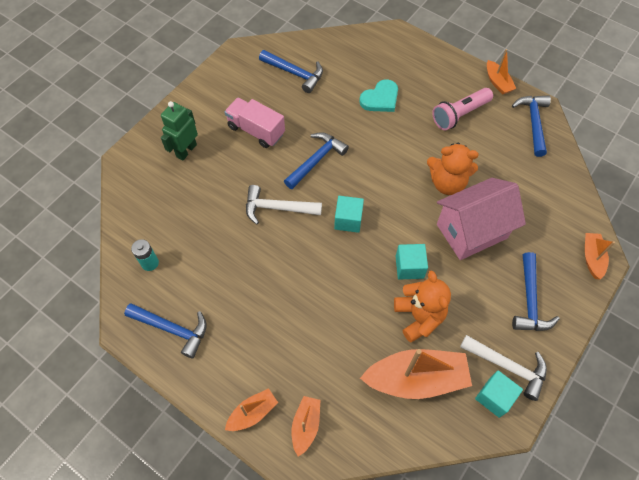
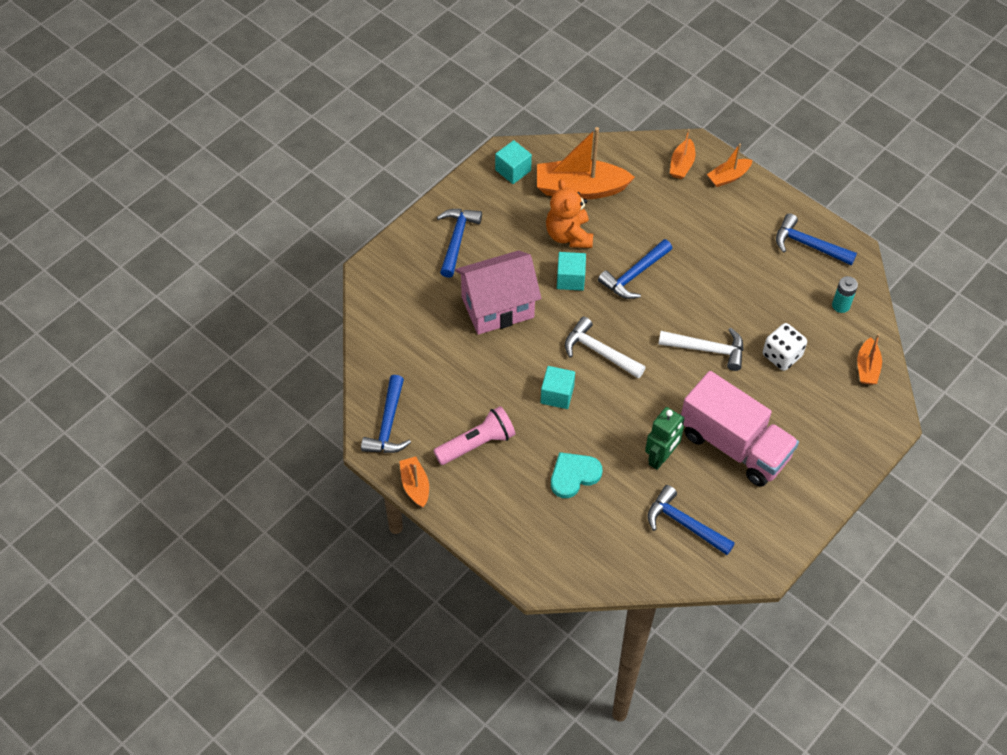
camera: 175 degrees left, 5 degrees down
green robot [161,101,198,161] -> green robot moved to [645,407,685,470]
pink truck [224,97,285,148] -> pink truck [681,371,799,487], size x1.56
blue hammer [284,132,349,189] -> blue hammer moved to [598,239,672,299]
turquoise cube [334,196,364,233] -> turquoise cube moved to [541,366,575,409]
orange teddy bear [427,143,479,195] -> none
white hammer [460,335,547,401] -> white hammer moved to [565,317,646,379]
orange boat [585,233,615,280] -> orange boat moved to [857,334,882,385]
none -> white dice [763,323,807,371]

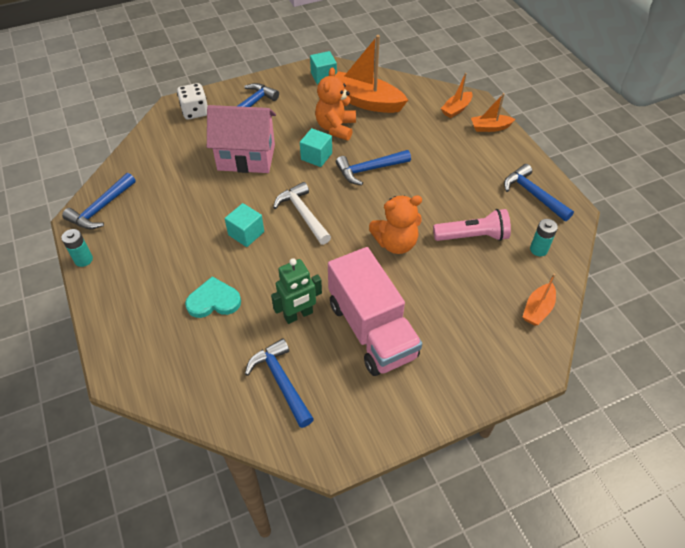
camera: 25 degrees right, 5 degrees down
orange boat [399,457,429,508] -> turquoise battery [61,229,93,267]
pink flashlight [433,406,515,465] -> pink flashlight moved to [433,209,511,241]
white hammer [658,328,743,371] -> orange teddy bear [369,195,422,254]
white dice [763,323,807,371] -> white dice moved to [177,83,208,119]

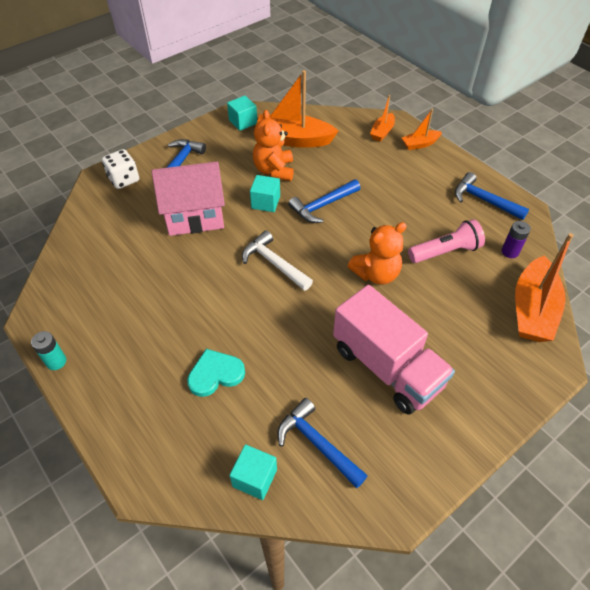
camera: 15 degrees left, 0 degrees up
blue hammer [62,173,136,229] -> none
turquoise cube [225,203,264,247] -> turquoise cube moved to [230,444,277,500]
green robot [271,258,322,324] -> none
orange boat [523,274,556,326] -> orange boat [515,233,574,342], size x1.92
turquoise battery [530,219,558,256] -> purple battery [502,221,531,258]

